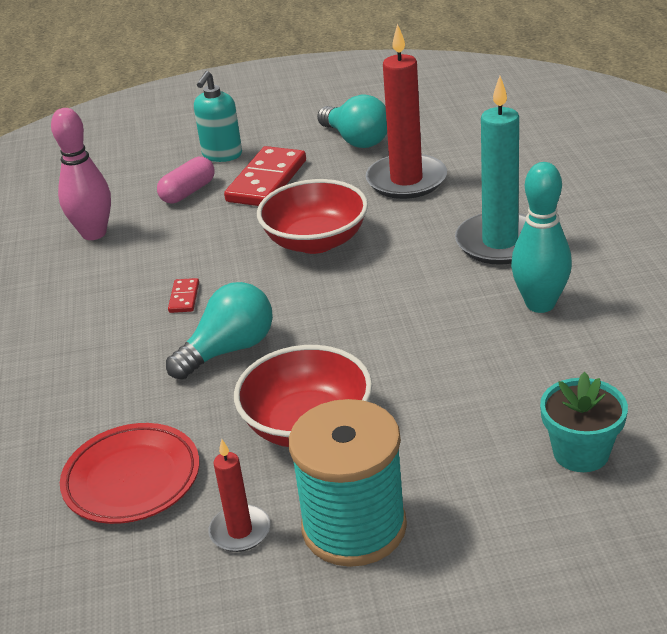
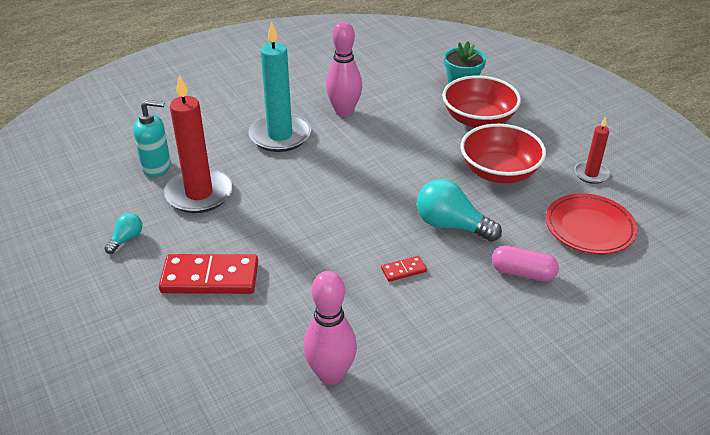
camera: 115 degrees left, 5 degrees up
pink capsule [157,157,215,203] -> pink capsule moved to [492,246,559,281]
turquoise soap dispenser [194,71,242,162] -> turquoise soap dispenser moved to [133,100,171,177]
red bowl [257,179,368,254] -> red bowl moved to [442,76,521,128]
turquoise spool [289,399,407,567] -> none
turquoise light bulb [317,95,387,148] -> turquoise light bulb [104,213,142,254], size x0.52
turquoise bowling pin [511,162,572,313] -> pink bowling pin [326,21,362,117]

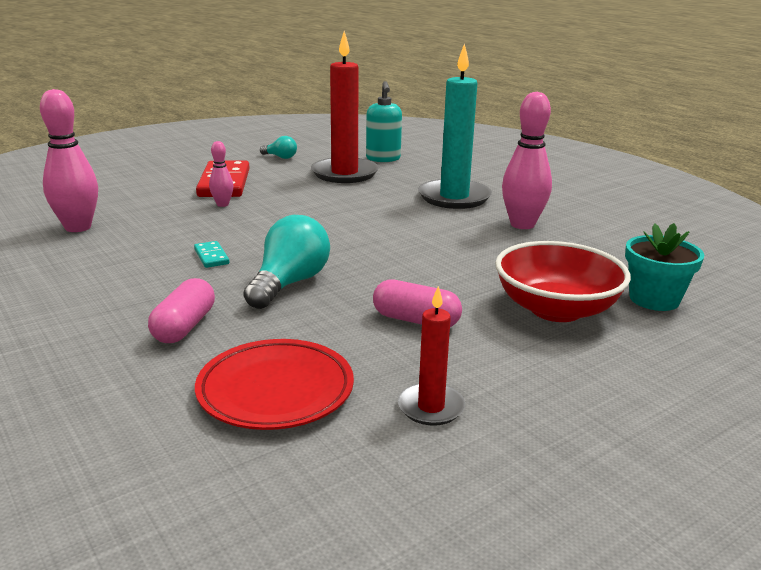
camera: 85 degrees right, 15 degrees down
red domino [381,256,427,282] -> turquoise domino [194,241,229,268]
red bowl [460,124,546,183] -> pink capsule [373,279,462,327]
none -> pink bowling pin [209,141,234,207]

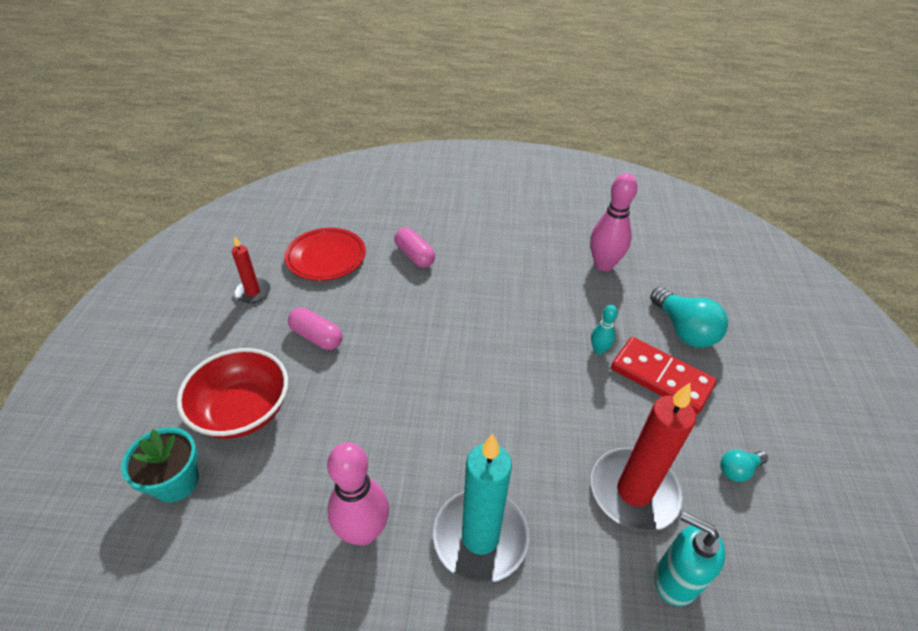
camera: 130 degrees right, 20 degrees up
turquoise domino [194,241,229,268] -> none
pink bowling pin [209,141,234,207] -> turquoise bowling pin [591,305,618,354]
turquoise light bulb [243,215,330,309] -> turquoise light bulb moved to [650,287,728,348]
pink capsule [373,279,462,327] -> pink capsule turned 60 degrees clockwise [288,308,342,350]

